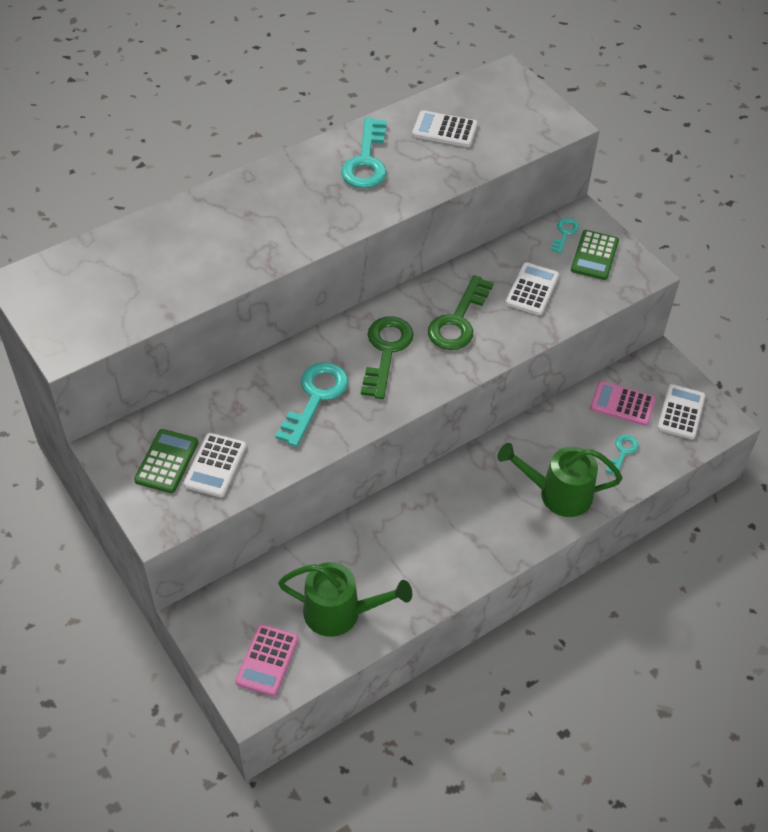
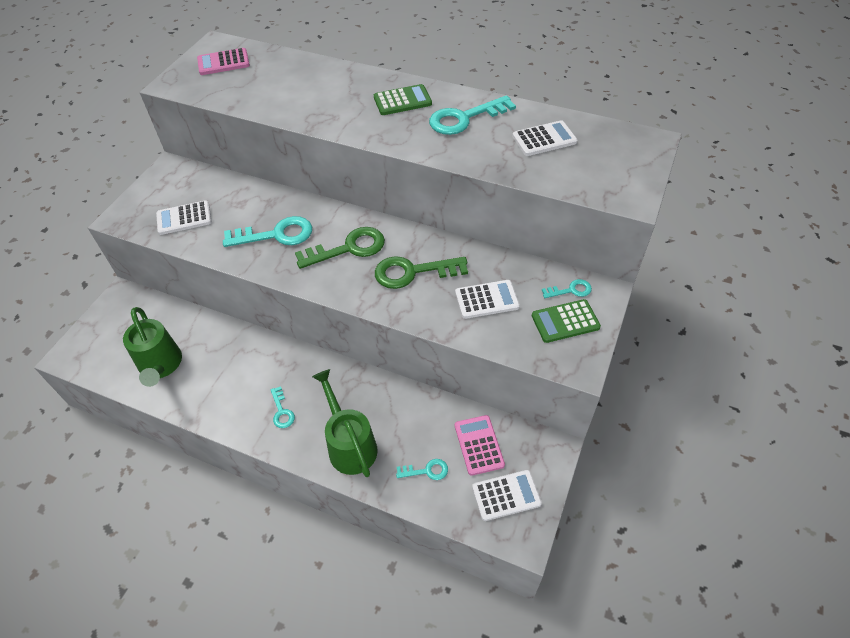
camera: 60 degrees right, 0 degrees up
green calculator [134,429,198,493] -> green calculator moved to [374,84,432,115]
pink calculator [235,624,299,696] -> pink calculator moved to [197,48,250,75]
white calculator [412,110,478,147] -> white calculator turned 90 degrees clockwise [512,120,578,156]
none -> turquoise key [271,386,295,428]

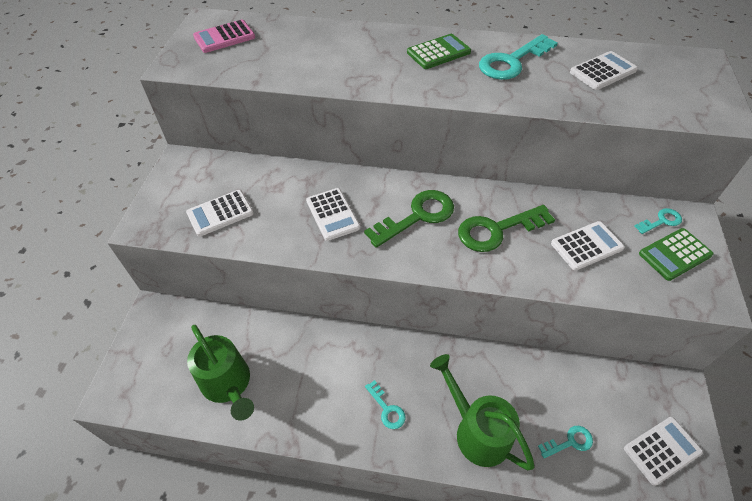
camera: 15 degrees left, 0 degrees up
turquoise key [223,216,312,247] -> white calculator [306,188,360,241]
pink calculator [455,415,505,476] -> none

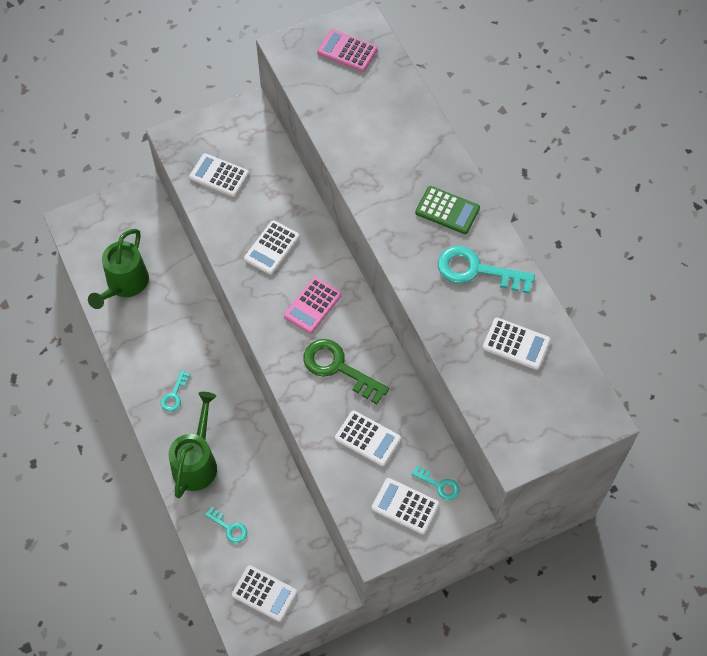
camera: 55 degrees right, 10 degrees up
green key [364,190,454,248] -> pink calculator [284,277,342,334]
green calculator [639,228,714,281] -> white calculator [372,478,439,534]

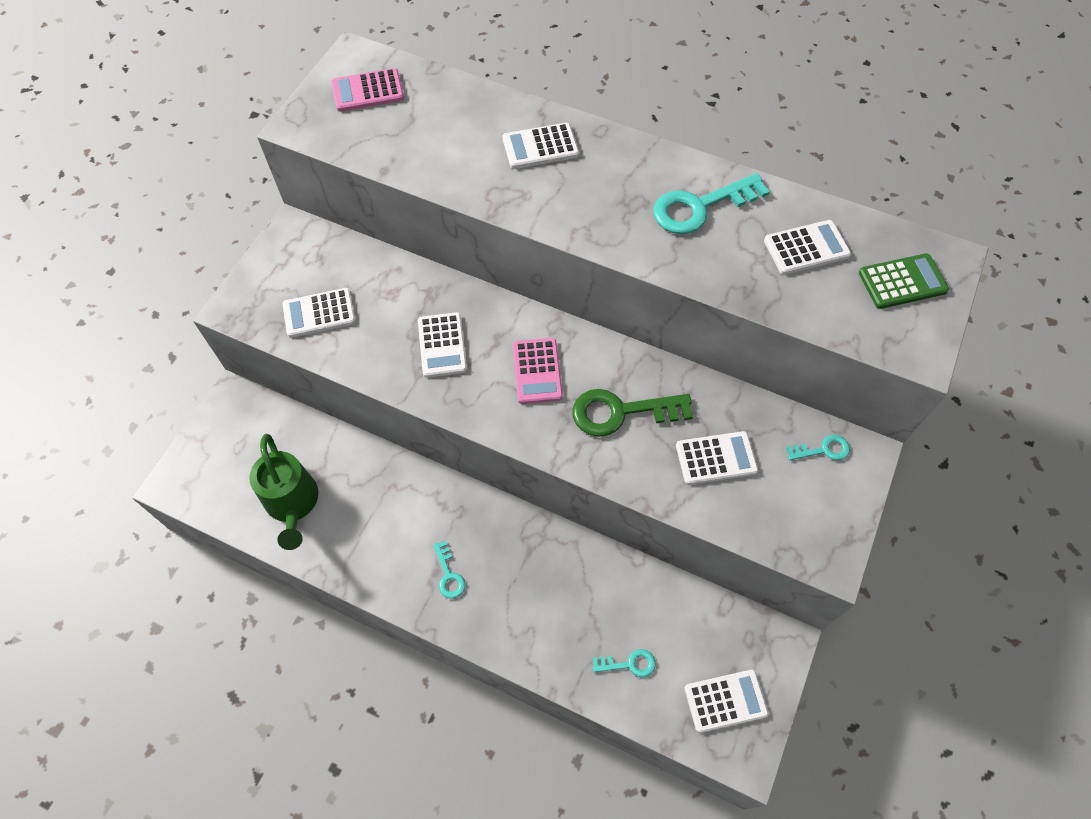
camera: 40 degrees left, 0 degrees up
green watering can [169,392,217,498] -> none
white calculator [372,478,439,534] -> white calculator moved to [502,123,579,169]
green calculator [415,186,480,234] -> green calculator moved to [859,253,949,309]

